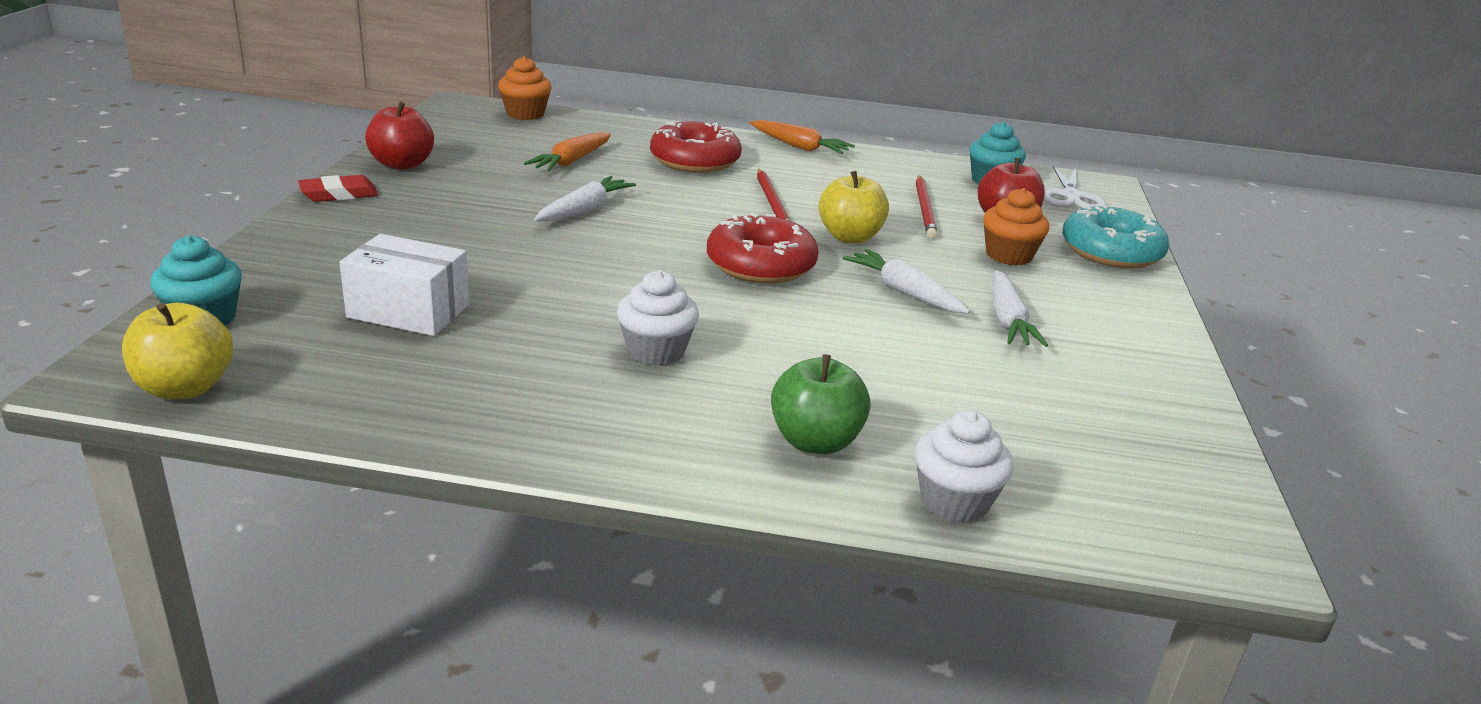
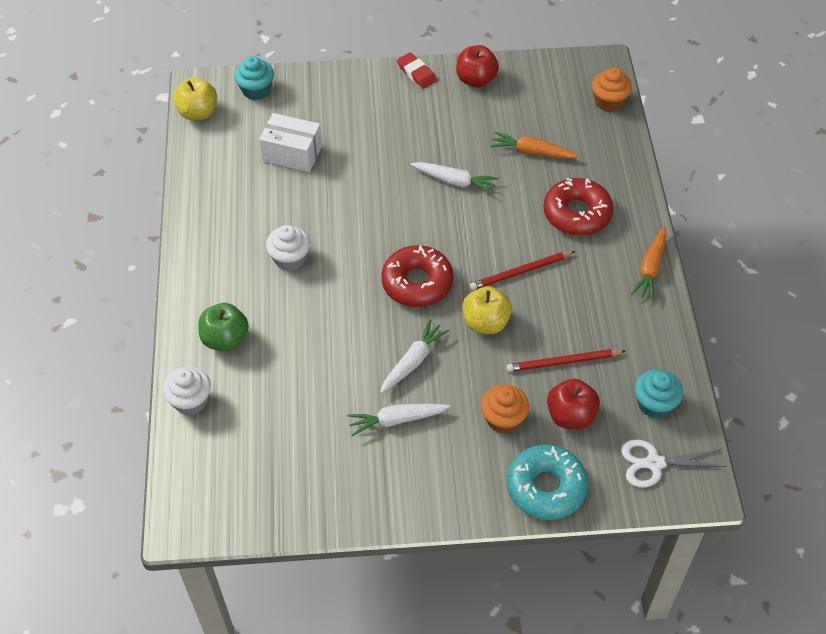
camera: 80 degrees right, 25 degrees up
white box [339,234,469,336] -> white box turned 75 degrees counterclockwise [259,113,322,172]

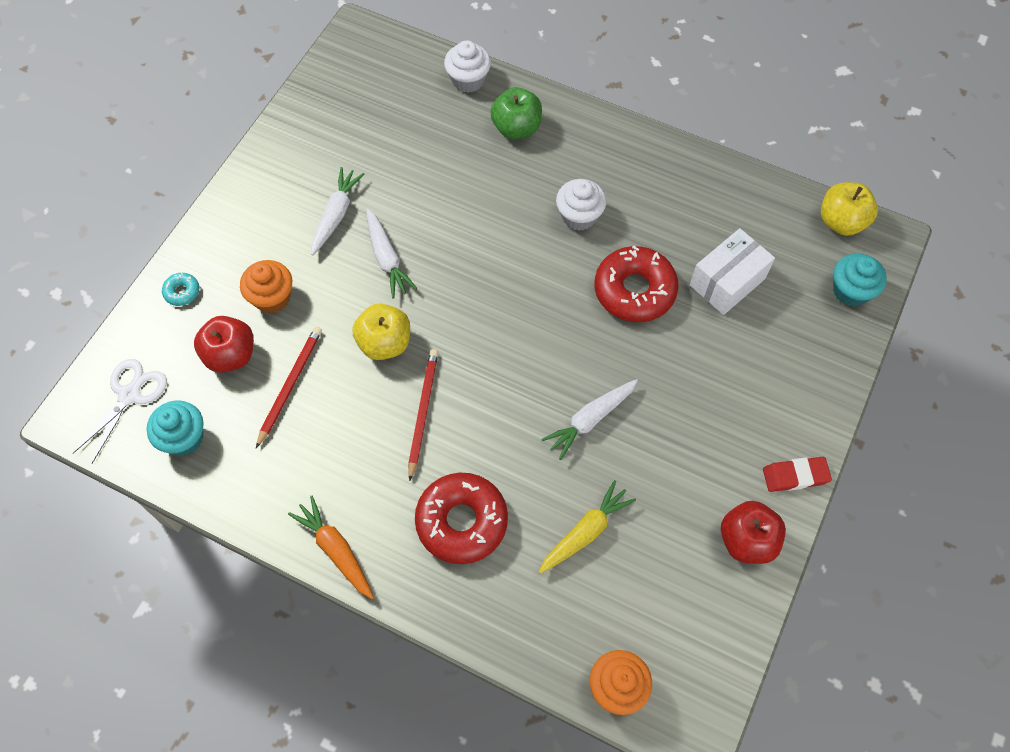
camera: 120 degrees right, 10 degrees up
red donut [381,245,454,307] -> red donut moved to [595,245,678,322]
orange carrot [490,131,579,159] -> yellow carrot [539,480,636,574]
turquoise donut [507,444,588,520] -> turquoise donut [162,272,199,306], size x0.44

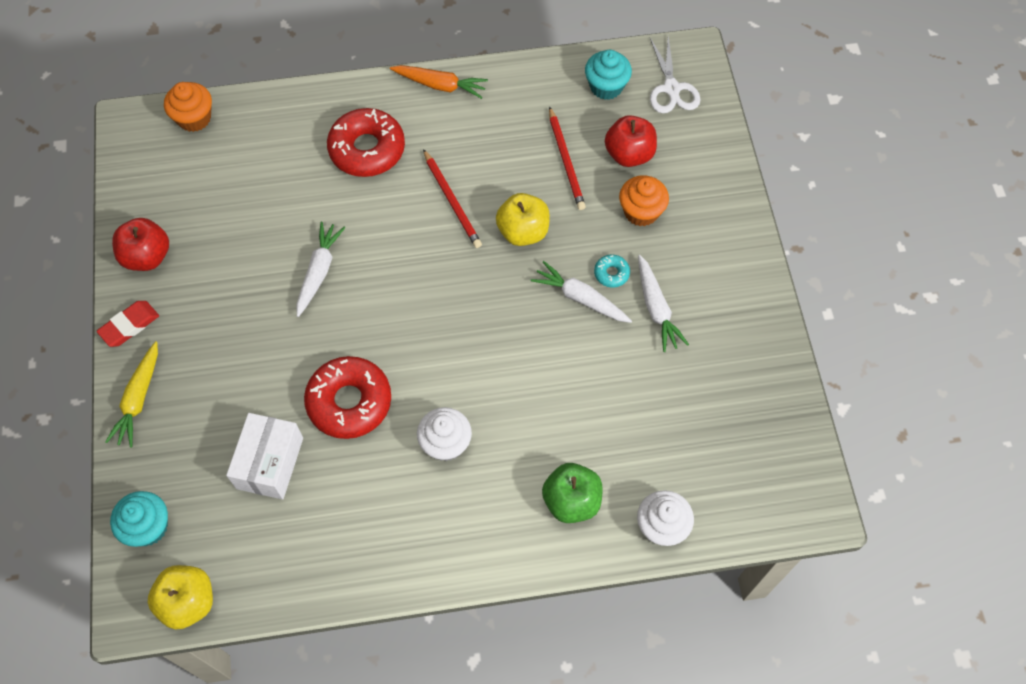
camera: 145 degrees right, 0 degrees up
turquoise donut [162,272,199,306] -> turquoise donut moved to [594,255,630,288]
yellow carrot [539,480,636,574] -> yellow carrot moved to [105,341,158,448]

